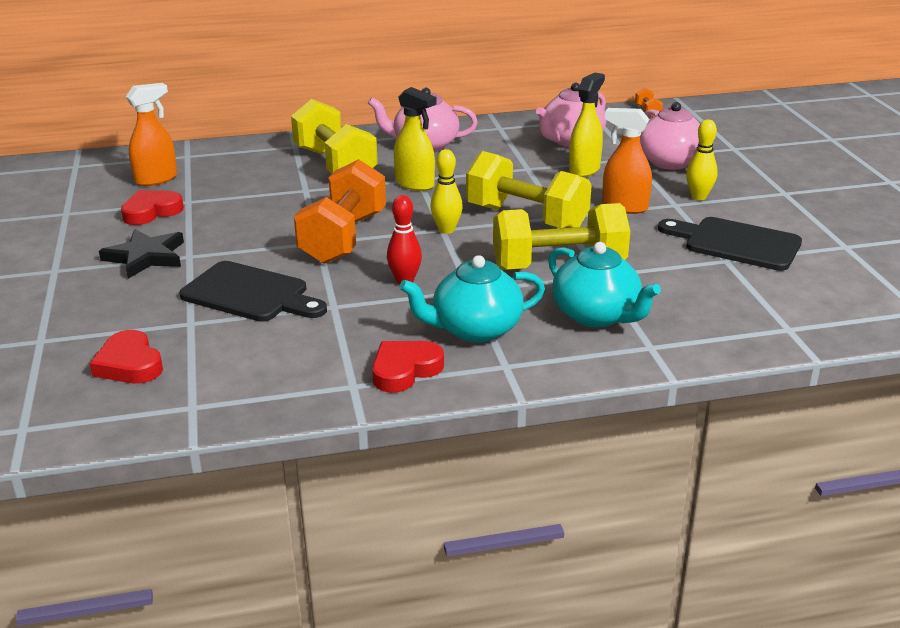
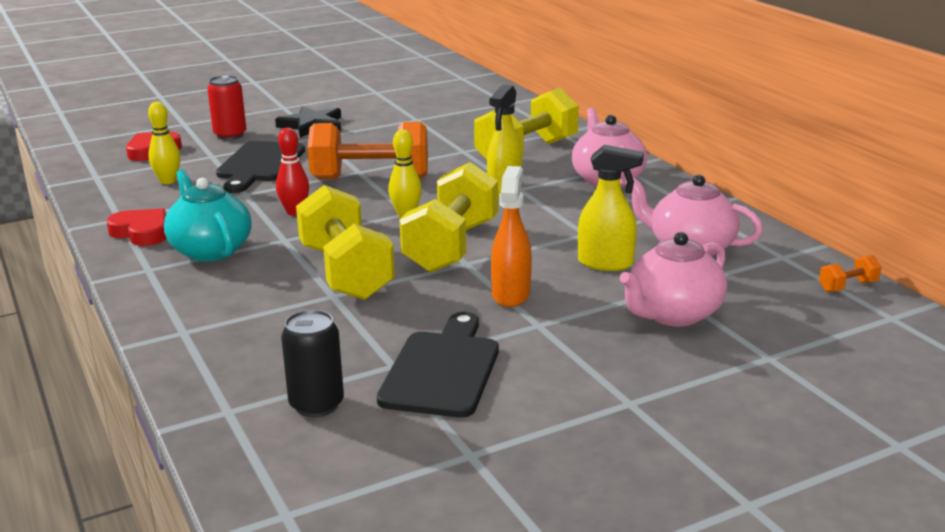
camera: 75 degrees right, 5 degrees down
red heart [121,190,184,225] -> none
orange spray bottle [126,83,177,186] -> none
turquoise teapot [548,242,661,328] -> none
yellow bowling pin [686,119,718,200] -> yellow bowling pin moved to [148,102,180,184]
none -> red can [207,75,246,140]
none -> black can [281,310,344,417]

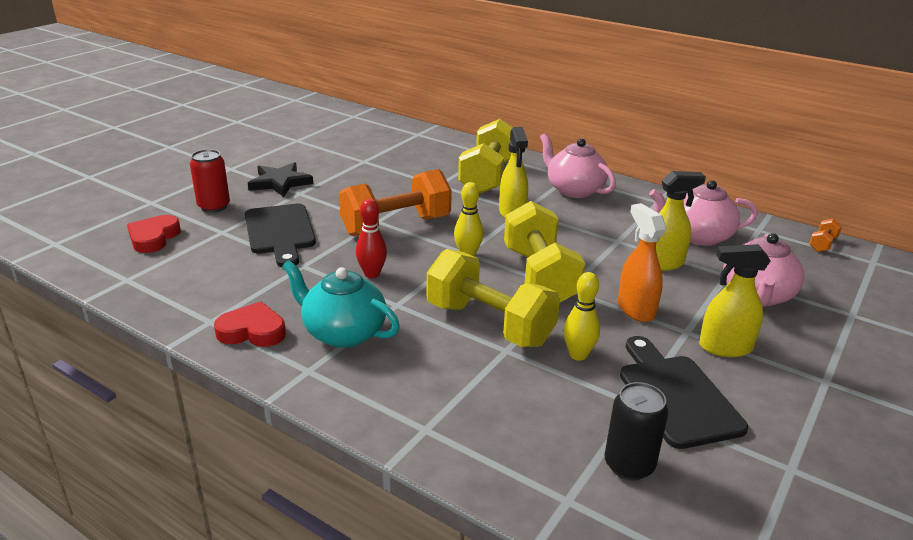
camera: 30 degrees left, 5 degrees up
yellow bowling pin [148,102,180,184] -> yellow bowling pin moved to [563,272,600,361]
none -> yellow spray bottle [699,244,771,357]

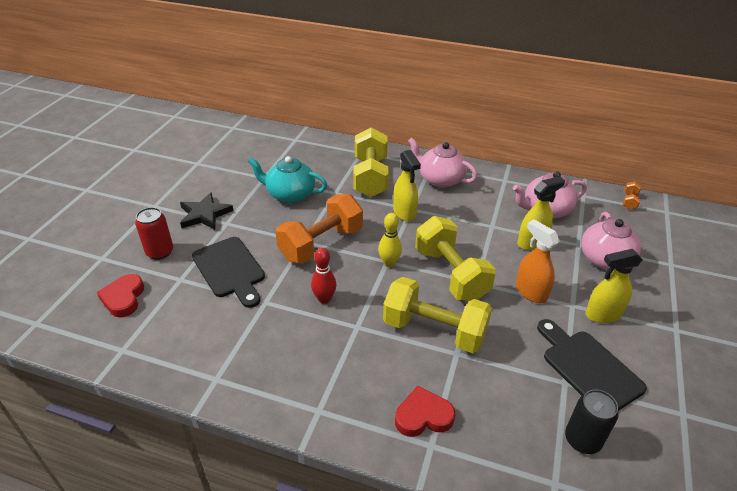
camera: 15 degrees left, 10 degrees up
red heart [214,301,286,347] -> red heart moved to [395,386,455,437]
turquoise teapot [282,260,400,348] -> turquoise teapot moved to [247,156,327,203]
yellow bowling pin [563,272,600,361] -> none

